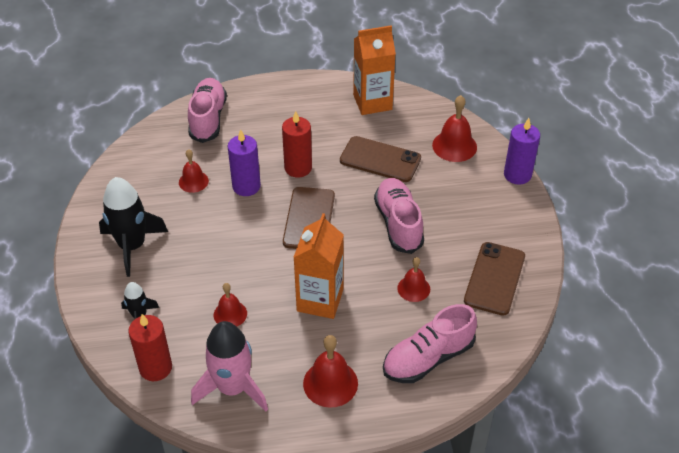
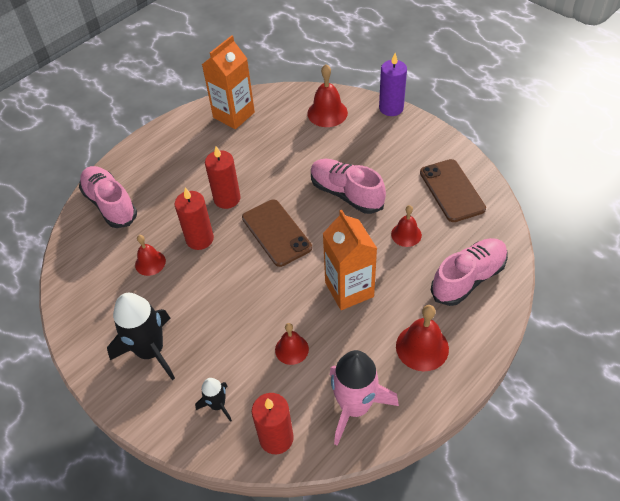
camera: 35 degrees left, 5 degrees up
purple candle [228,129,261,196] -> red candle [175,188,214,250]
brown phone [340,136,421,182] -> none
pink shoe [383,304,477,383] -> pink shoe turned 150 degrees counterclockwise [431,238,508,306]

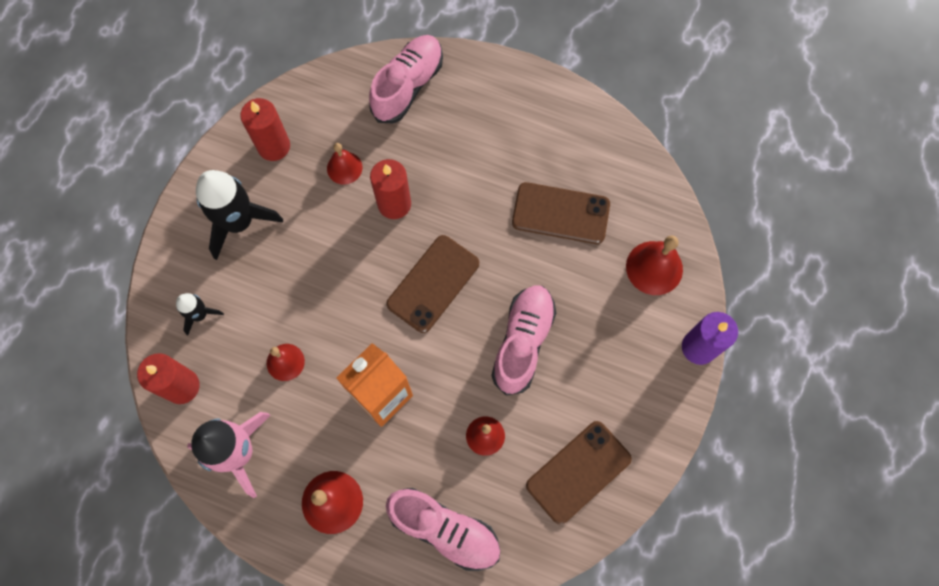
camera: 65 degrees right, 20 degrees up
orange carton [202,35,255,129] -> none
red candle [205,146,241,209] -> red candle moved to [240,98,290,161]
none -> brown phone [512,182,610,244]

